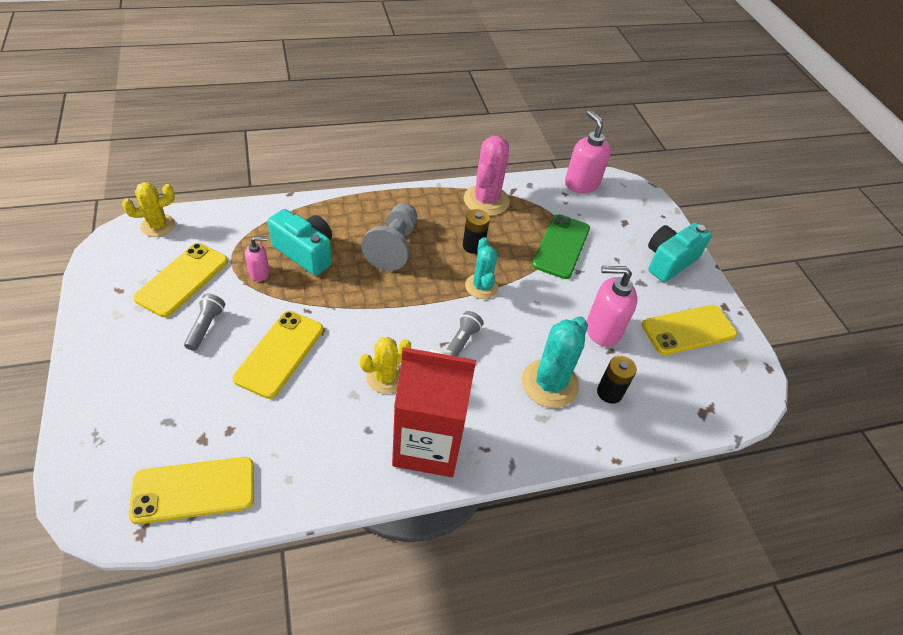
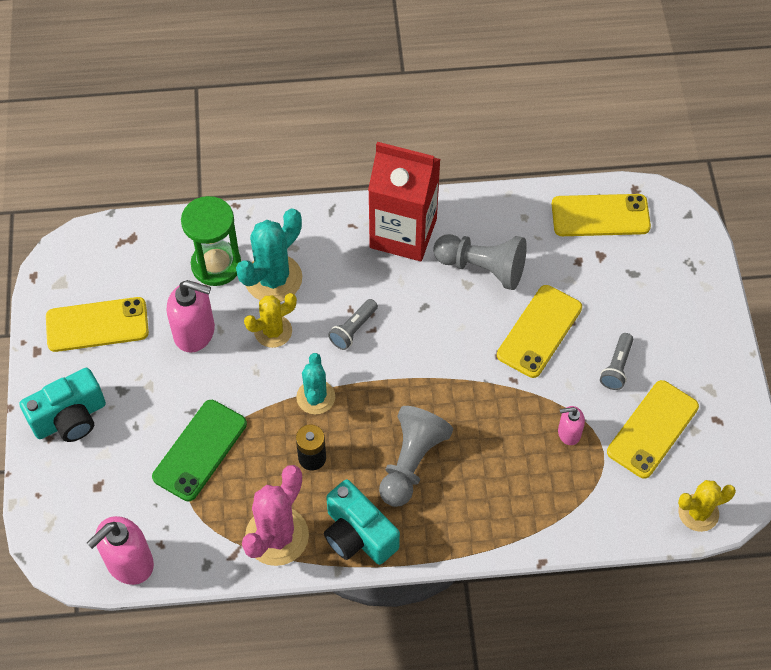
camera: 165 degrees left, 10 degrees up
turquoise camera [268,209,332,276] -> turquoise camera moved to [324,479,400,565]
yellow cactus [360,337,411,393] -> yellow cactus moved to [244,293,297,348]
pink soap dispenser [565,110,611,193] -> pink soap dispenser turned 60 degrees clockwise [87,516,154,585]
black battery [597,356,637,404] -> green hourglass [181,196,241,286]
none -> grey pawn [433,234,527,290]

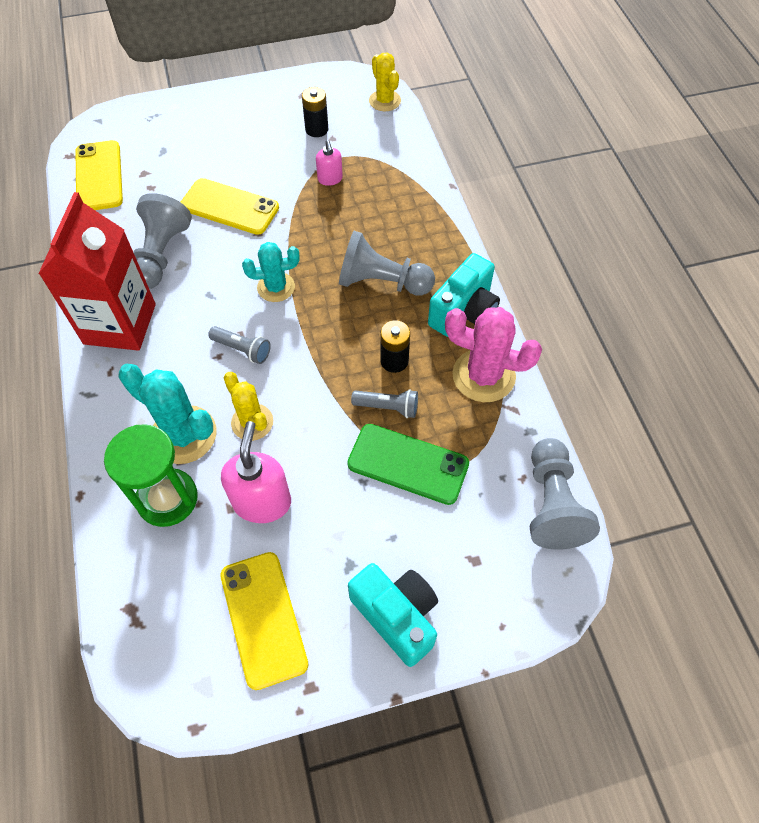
camera: 100 degrees left, 0 degrees up
pink soap dispenser [87,516,154,585] -> grey pawn [529,438,600,550]
turquoise cactus [296,353,335,414] -> turquoise cactus moved to [242,242,300,302]
grey flashlight [600,333,633,390] -> grey flashlight moved to [351,389,418,418]
yellow phone [607,380,699,479] -> black battery [302,87,328,137]

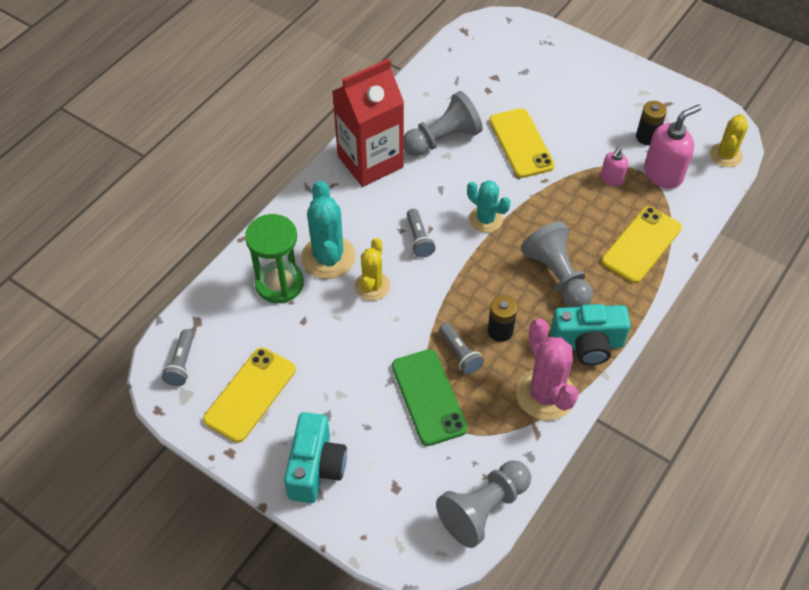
camera: 50 degrees right, 5 degrees down
yellow phone [75,140,123,210] -> yellow phone moved to [601,206,682,283]
pink soap dispenser [221,421,291,523] -> pink soap dispenser moved to [644,104,702,189]
none -> grey flashlight [162,329,194,386]

